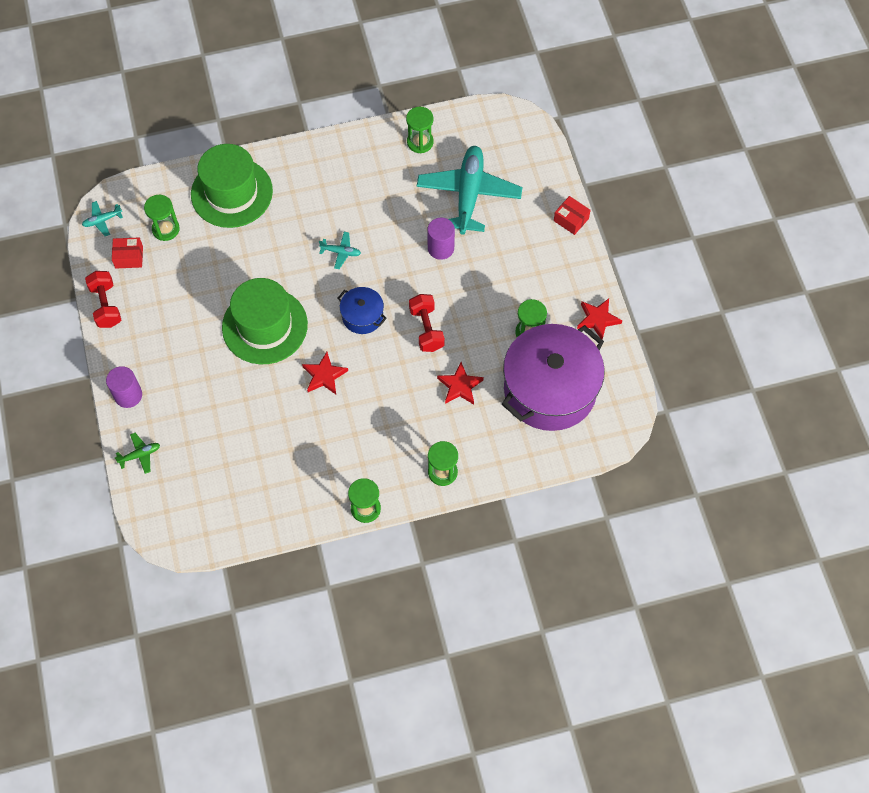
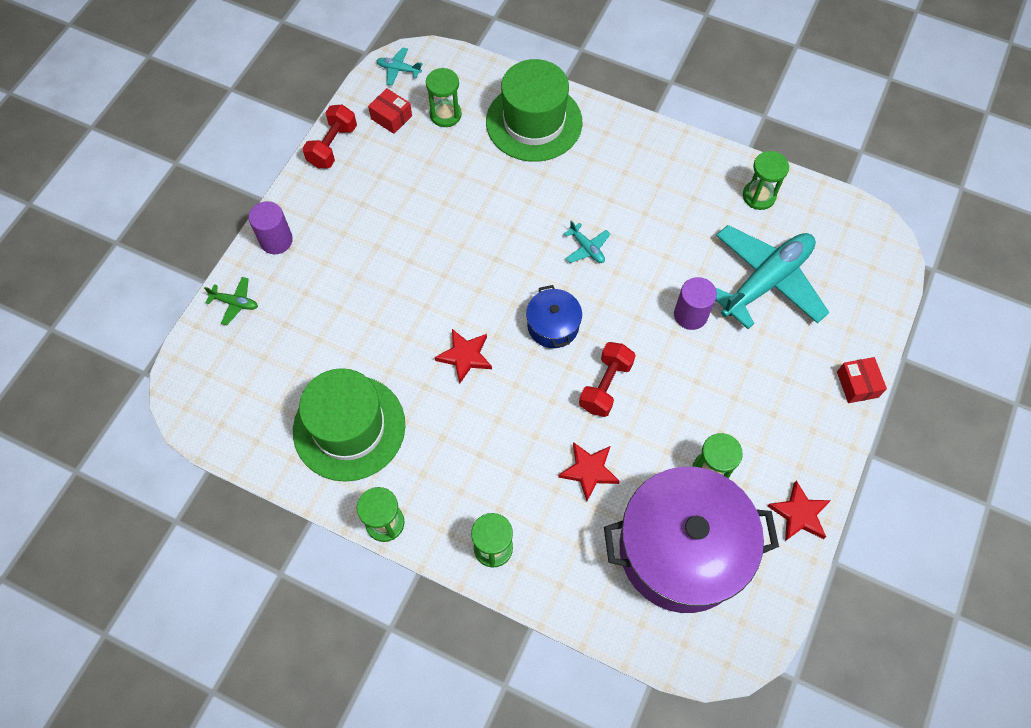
camera: 40 degrees right, 0 degrees up
green hat [222,278,308,364] -> green hat moved to [293,368,405,482]

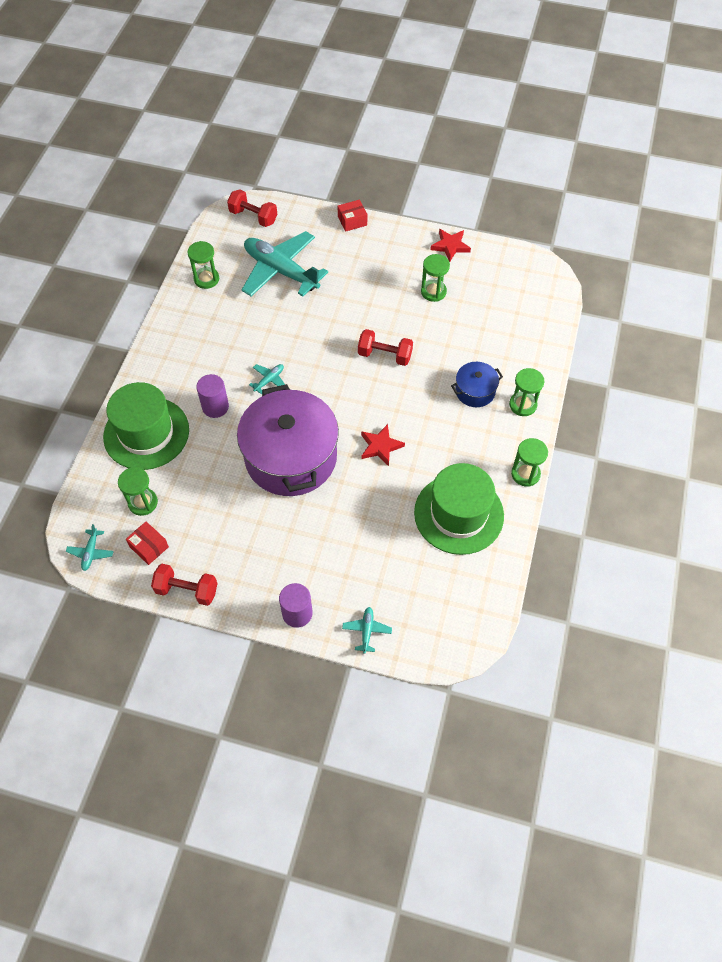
camera: 100 degrees left, 5 degrees down
green plane [204,277,258,325] -> turquoise plane [342,607,392,654]
red box [368,88,412,134] -> red box turned 75 degrees counterclockwise [126,522,169,565]
blue pot [526,285,582,348] -> blue pot moved to [451,362,503,407]
red star [558,442,620,501] -> none
purple pot [604,467,779,613] -> purple pot moved to [237,384,339,496]
purple cylinder [674,277,717,330] -> purple cylinder moved to [196,374,229,418]
none -> red dumbbell [227,189,277,227]

